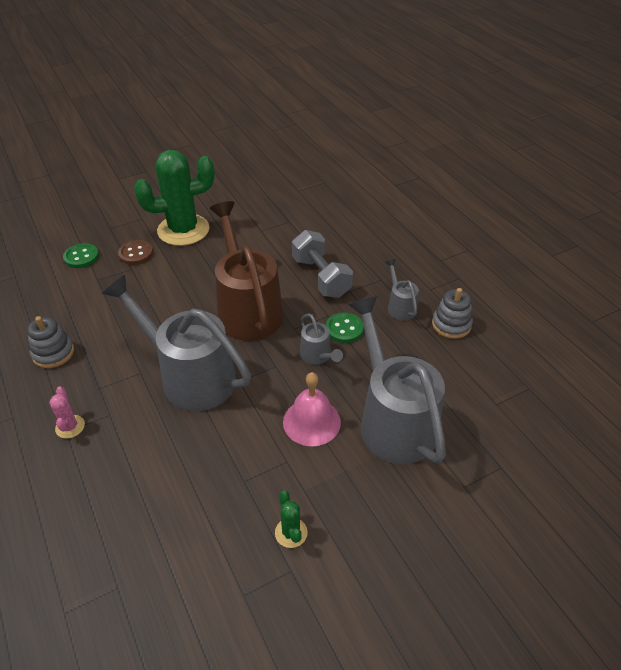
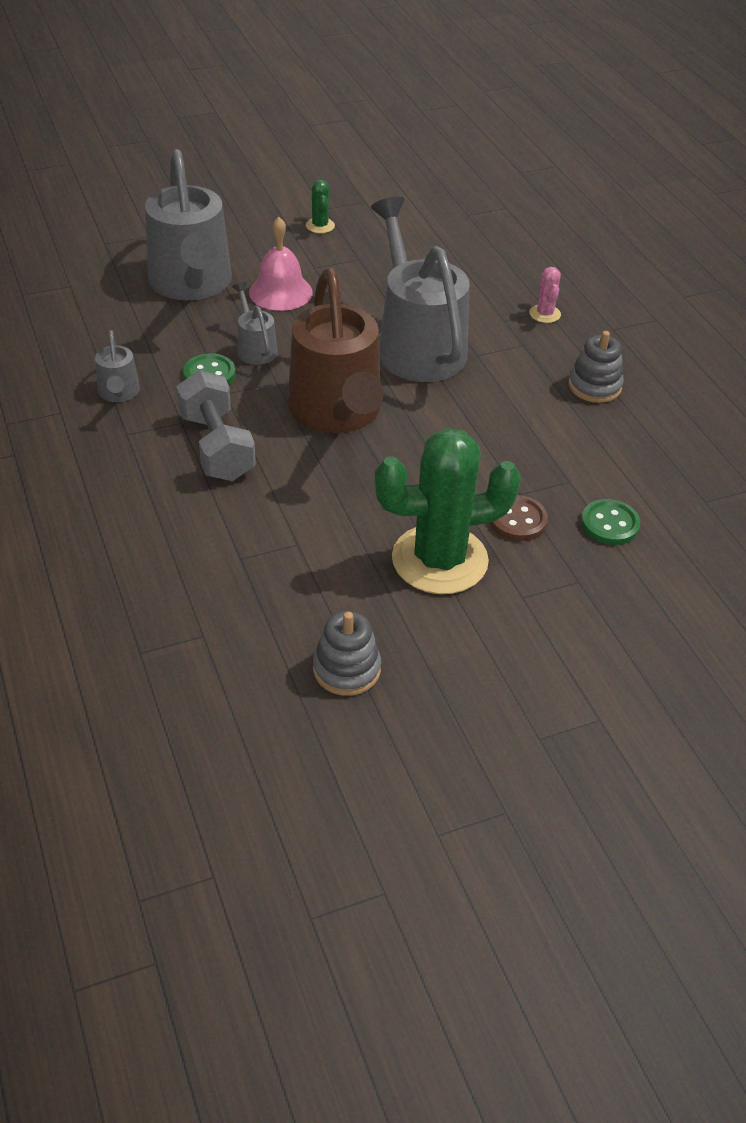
camera: 175 degrees left, 0 degrees up
grey watering can [102,275,251,411] -> grey watering can turned 150 degrees counterclockwise [371,197,470,382]
grey stacking toy [432,288,473,339] -> grey stacking toy moved to [313,611,381,696]

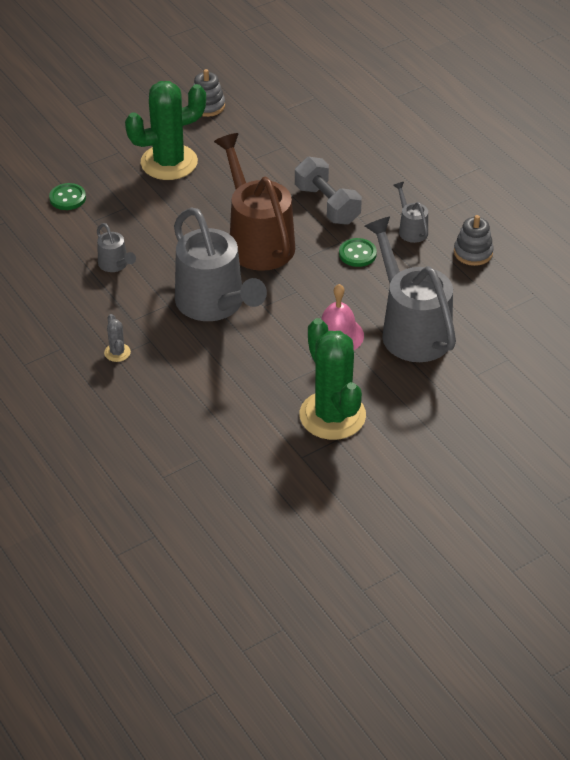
camera: 170 degrees right, 0 degrees up
grey watering can [232,282,278,365] -> grey watering can moved to [97,223,136,272]
green cactus [306,180,335,233] -> green cactus [299,318,366,440], size x2.44
brown button [490,495,548,541] -> none
pink cactus [529,267,561,323] -> grey cactus [104,314,131,362]
grey stacking toy [569,331,624,403] -> grey stacking toy moved to [454,215,494,266]

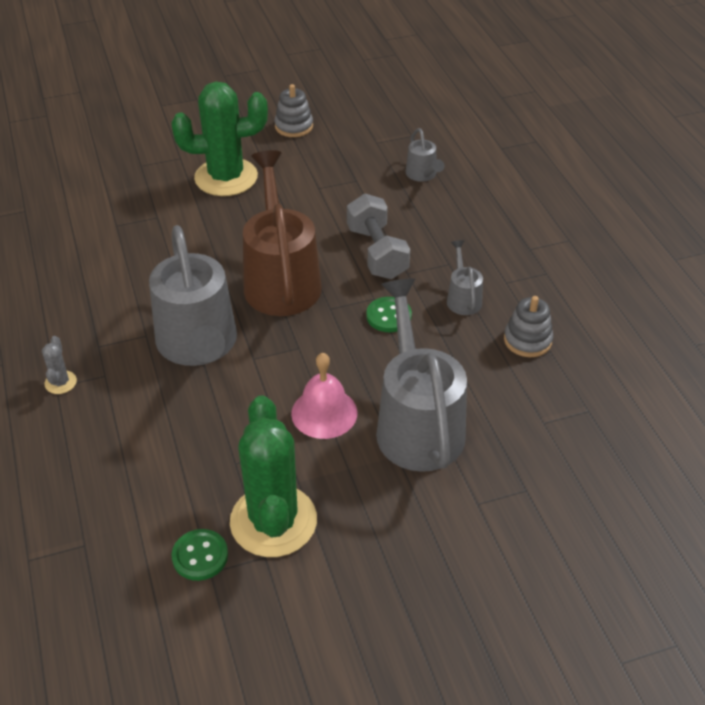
camera: 15 degrees right, 0 degrees up
green button [49,183,86,210] -> green button moved to [172,529,228,581]
grey watering can [97,223,136,272] -> grey watering can moved to [406,128,444,182]

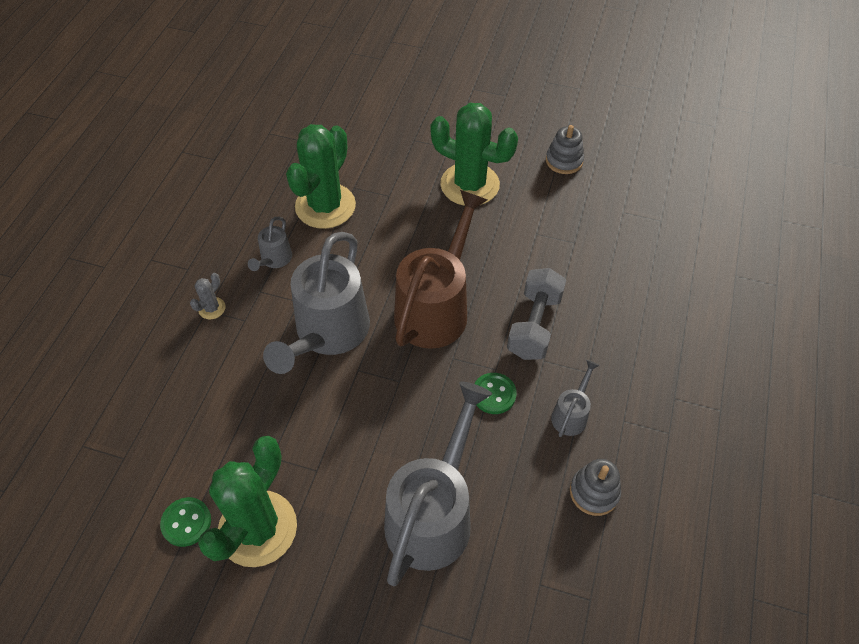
camera: 35 degrees right, 10 degrees up
pink bell [291,353,358,439] -> none
grey watering can [406,128,444,182] -> grey watering can moved to [248,217,292,271]
none -> green cactus [286,124,356,229]

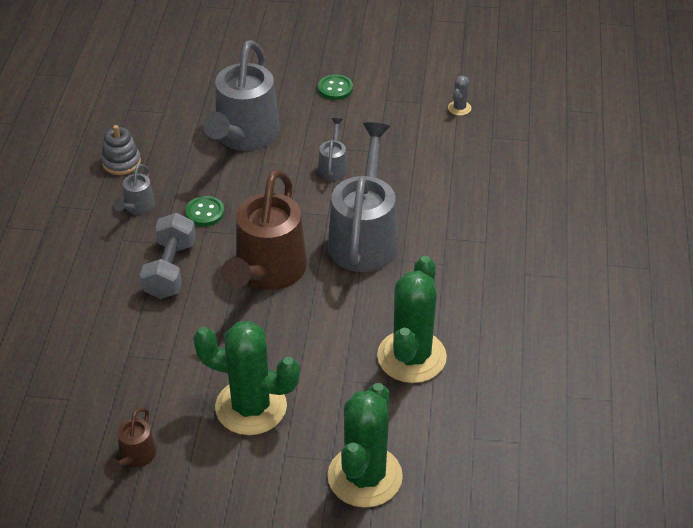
camera: 170 degrees right, 10 degrees down
green button [160,497,211,547] -> green button moved to [318,74,353,100]
grey cactus [190,273,226,319] -> grey cactus moved to [448,76,471,116]
green cactus [198,436,297,567] -> green cactus moved to [327,383,403,508]
grey watering can [248,217,292,271] -> grey watering can moved to [318,118,348,181]
grey stacking toy [546,125,584,174] -> brown watering can [107,408,156,473]

